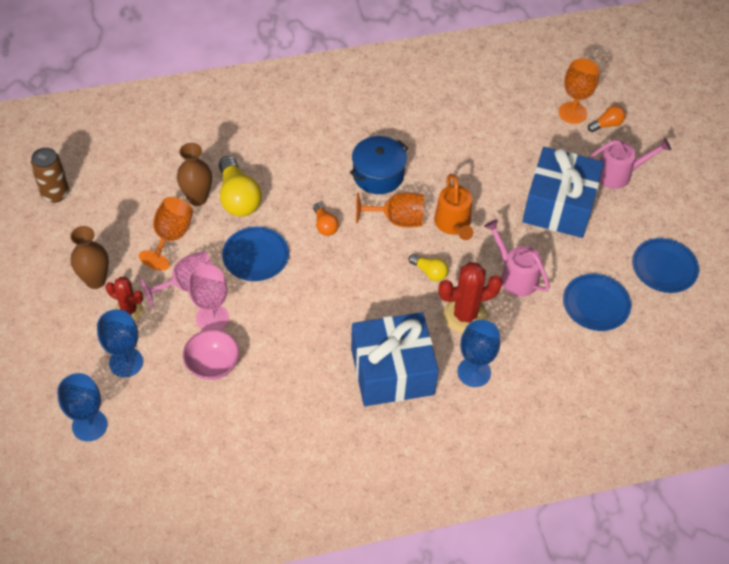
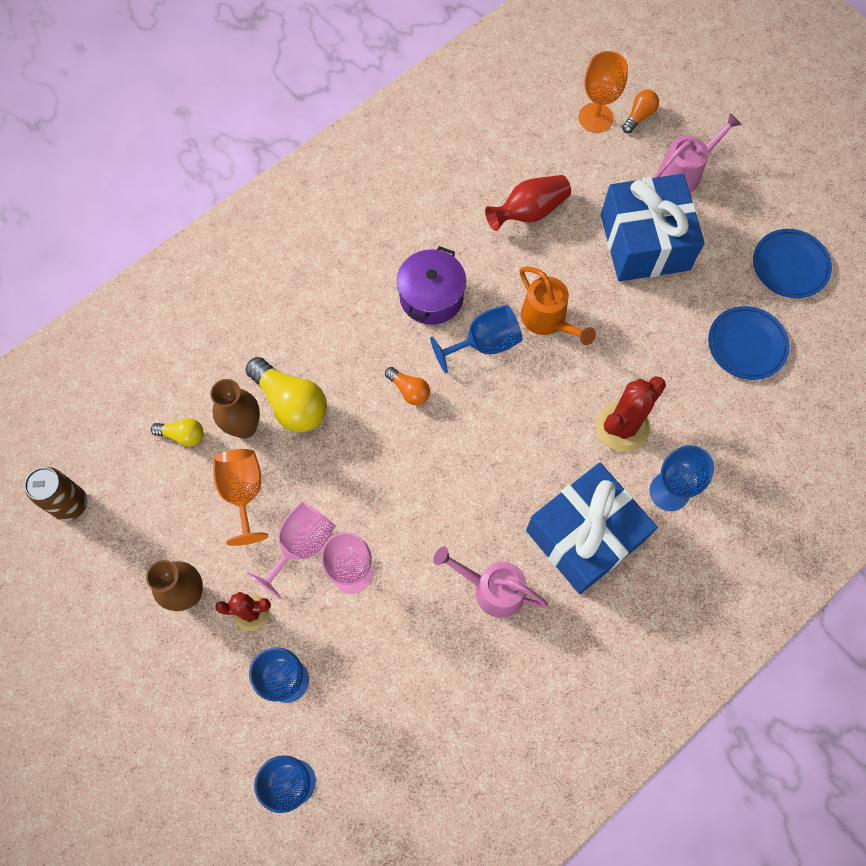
camera: 25 degrees left, 15 degrees up
pink bowl [183,329,239,380] -> none
blue plate [222,227,289,281] -> none
blue pot [350,136,408,194] -> purple pot [397,246,466,325]
orange goblet [356,192,424,228] -> blue goblet [430,305,522,373]
yellow light bulb [409,254,448,281] -> yellow light bulb moved to [151,418,204,447]
pink watering can [484,219,550,297] -> pink watering can moved to [433,546,548,618]
none -> red vase [485,175,571,231]

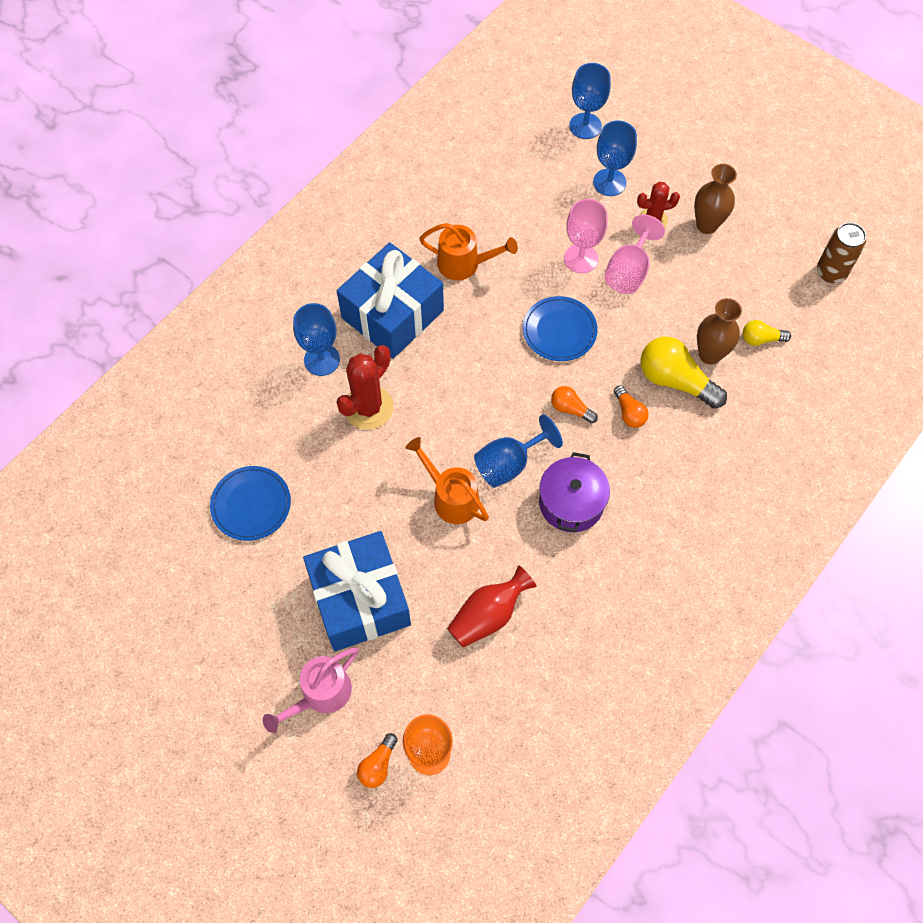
camera: 170 degrees right, 5 degrees down
orange goblet [213,449,268,546] -> none
pink watering can [433,546,548,618] -> orange watering can [419,223,518,281]
blue plate [753,229,832,298] -> blue plate moved to [523,296,598,361]
none -> orange light bulb [614,385,649,428]

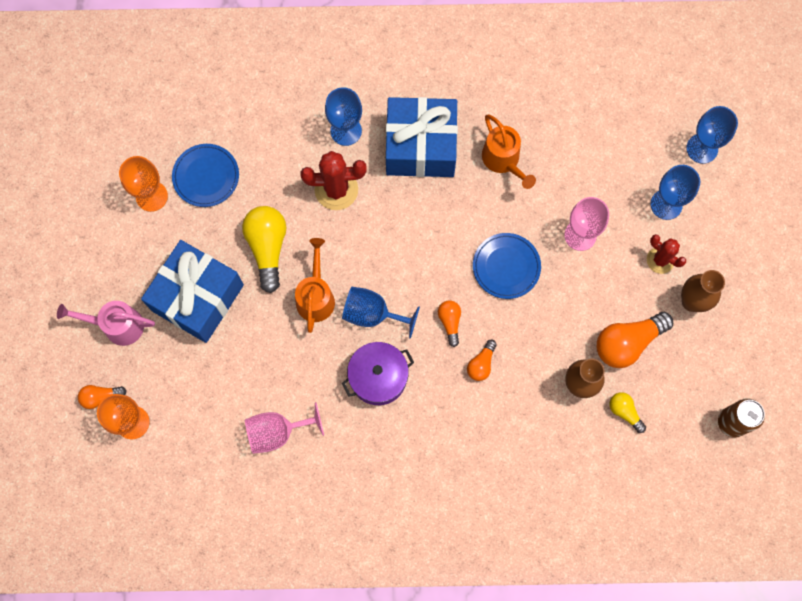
camera: 50 degrees right, 10 degrees up
red vase [447,565,537,648] -> none
pink goblet [604,214,665,294] -> pink goblet moved to [245,402,324,454]
yellow light bulb [640,337,727,409] -> yellow light bulb moved to [242,206,286,293]
none -> orange goblet [119,156,168,212]
none -> orange light bulb [597,312,673,368]

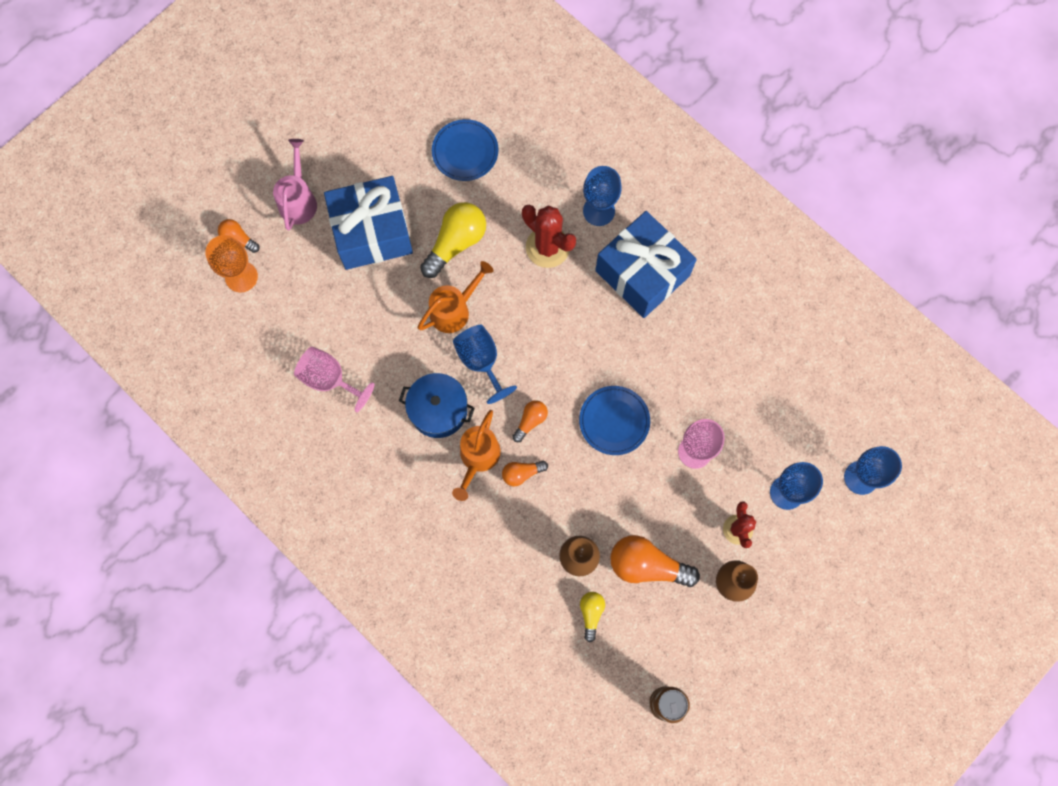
camera: 45 degrees right, 0 degrees up
pink watering can [57,301,155,346] -> pink watering can turned 45 degrees clockwise [273,139,317,230]
orange goblet [119,156,168,212] -> none
purple pot [342,342,414,405] -> blue pot [399,373,475,438]
orange watering can [482,115,536,189] -> orange watering can moved to [452,410,501,501]

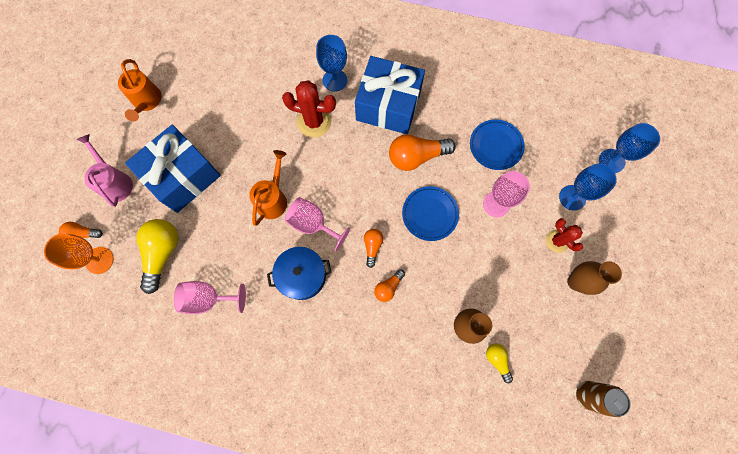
camera: 30 degrees left, 0 degrees up
yellow light bulb [420,202,486,278] -> yellow light bulb moved to [136,219,178,294]
blue plate [432,119,499,181] -> blue plate moved to [470,120,525,170]
orange watering can [452,410,501,501] -> orange watering can moved to [118,59,161,122]
blue goblet [453,325,517,404] -> pink goblet [285,197,350,252]
orange light bulb [611,535,700,587] -> orange light bulb moved to [389,134,456,171]

